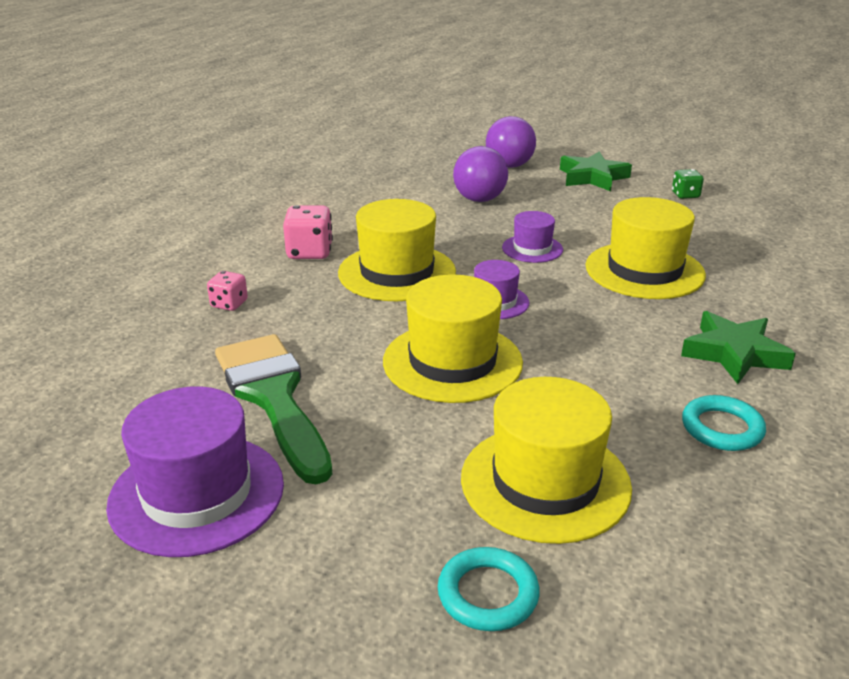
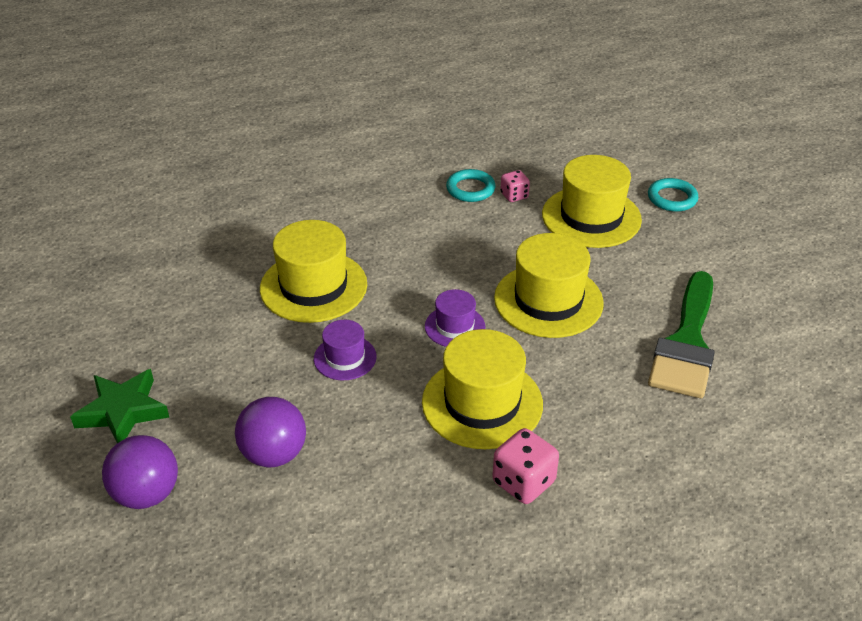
camera: 135 degrees left, 10 degrees up
purple hat [106,386,284,557] -> none
pink dice [207,271,248,311] -> pink dice moved to [500,170,530,202]
green dice [672,169,704,199] -> none
green star [681,311,796,384] -> none

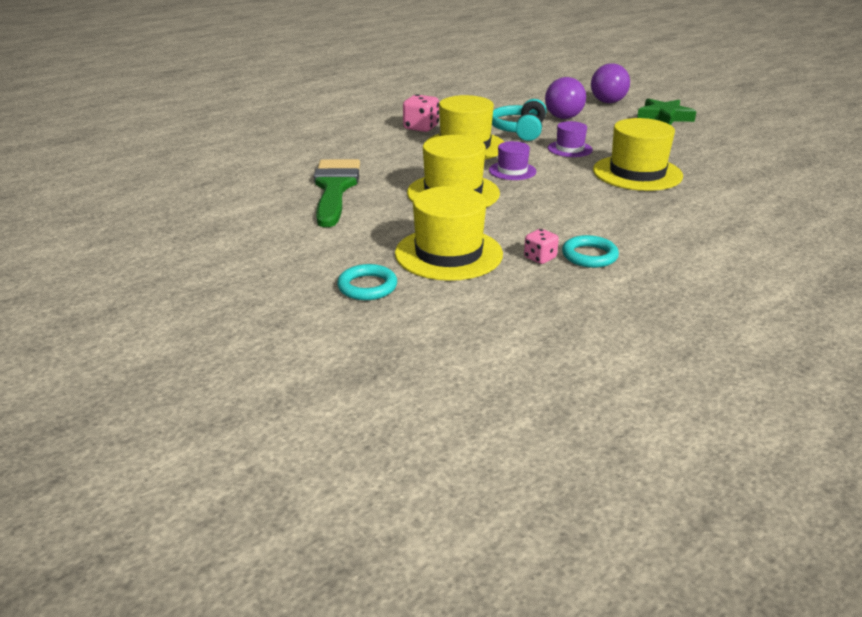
camera: 160 degrees right, 10 degrees down
none -> turquoise headphones [492,99,546,141]

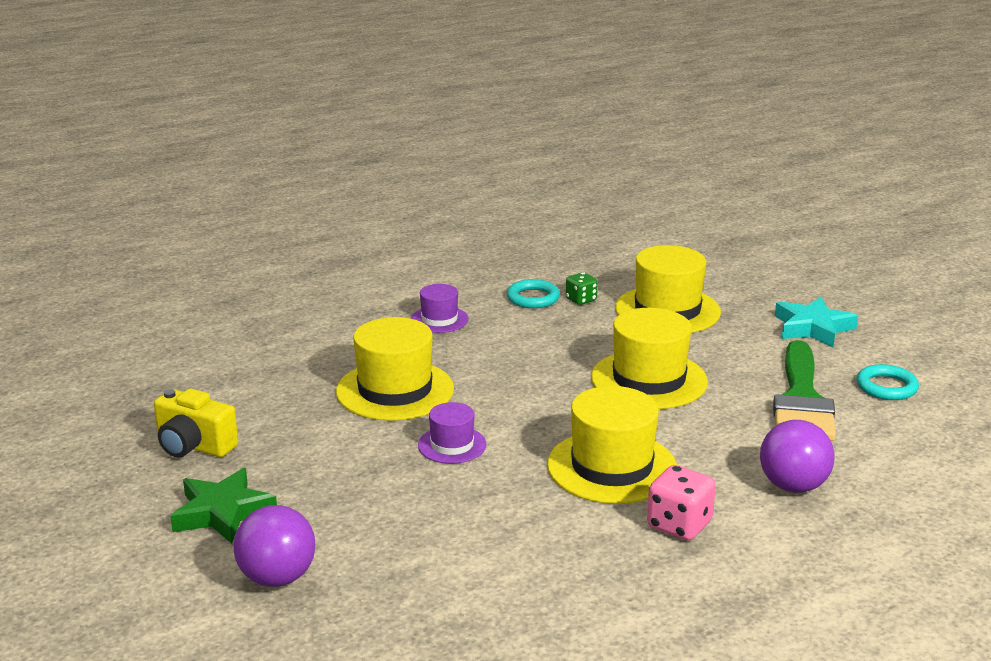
camera: 170 degrees left, 5 degrees down
turquoise ring [337,264,397,300] -> turquoise ring moved to [857,364,919,400]
purple hat [489,141,536,180] -> purple hat moved to [411,284,469,333]
turquoise headphones [492,99,546,141] -> none
pink dice [524,229,559,264] -> green dice [566,272,598,305]
purple ball [545,77,586,119] -> purple ball moved to [760,420,835,493]
none -> yellow camera [154,388,238,458]
none -> turquoise star [775,297,858,347]

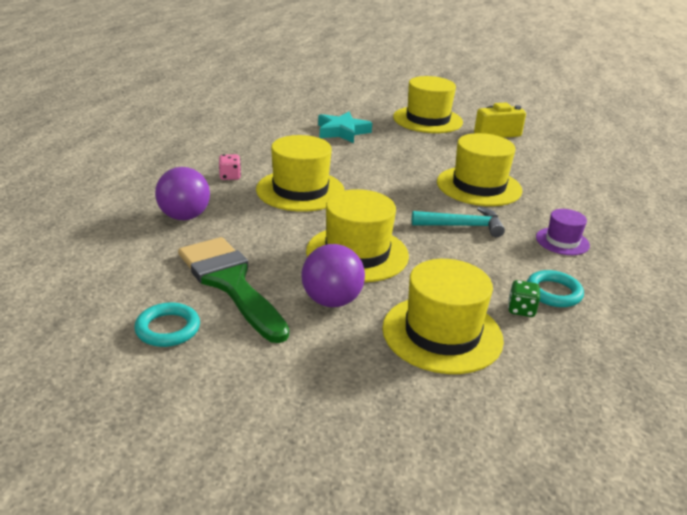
camera: 135 degrees right, 5 degrees up
green star [170,468,277,544] -> yellow hat [393,76,463,133]
purple ball [234,505,315,587] -> purple ball moved to [302,244,365,307]
purple hat [418,402,487,464] -> none
pink dice [647,465,716,540] -> pink dice [219,154,241,180], size x0.62
turquoise star [775,297,858,347] -> turquoise star moved to [318,112,372,143]
none -> turquoise hammer [412,207,505,237]

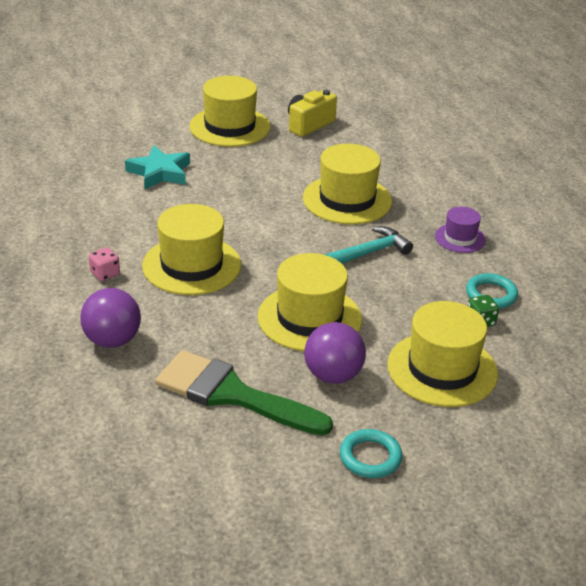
camera: 30 degrees left, 5 degrees up
turquoise ring [134,302,200,347] -> turquoise ring moved to [340,429,402,478]

